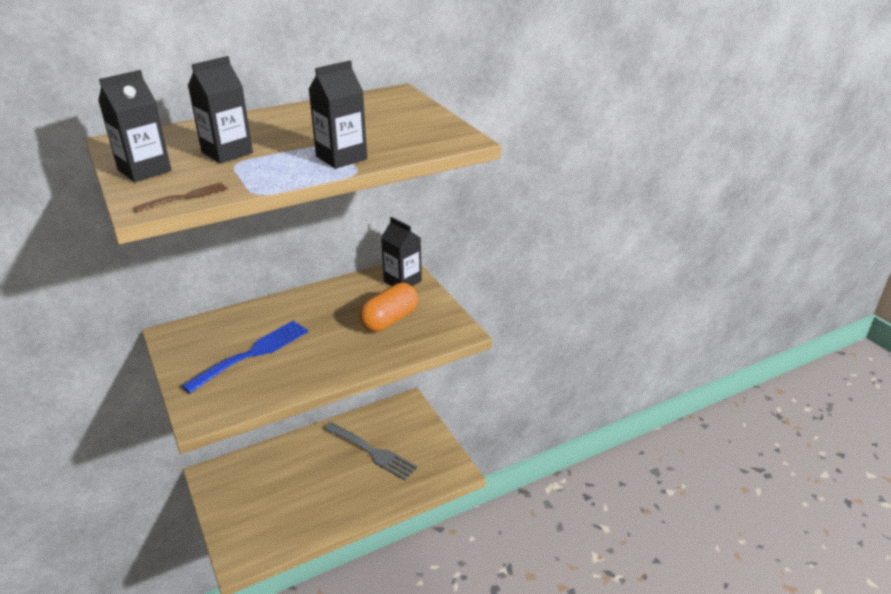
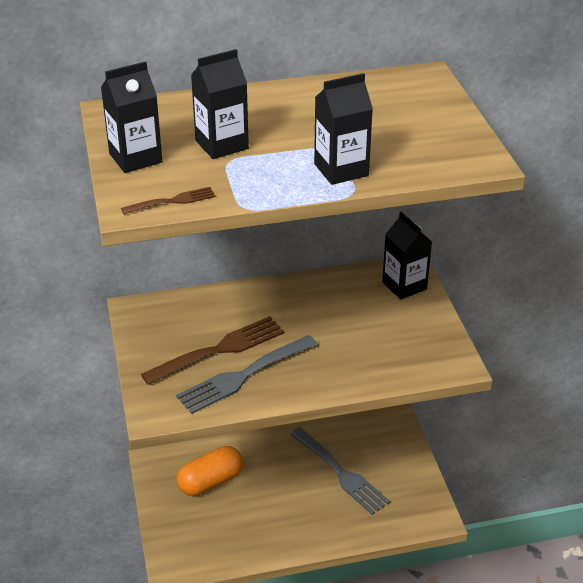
camera: 15 degrees right, 5 degrees up
blue fork [181,321,309,393] -> brown fork [141,316,285,385]
orange capsule [359,283,418,332] -> orange capsule moved to [177,446,243,496]
none -> grey fork [176,335,318,414]

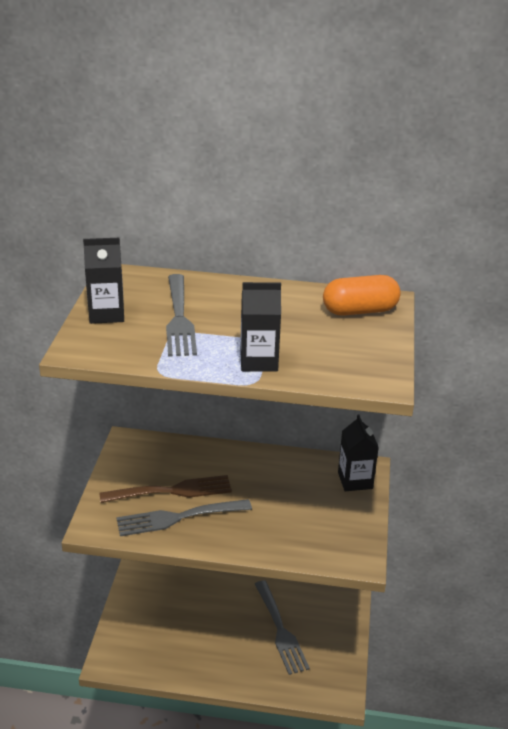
camera: 20 degrees right, 5 degrees down
brown fork [121,187,216,214] -> none
orange capsule [177,446,243,496] -> orange capsule moved to [323,275,401,316]
black carton [191,49,249,159] -> grey fork [166,274,197,357]

